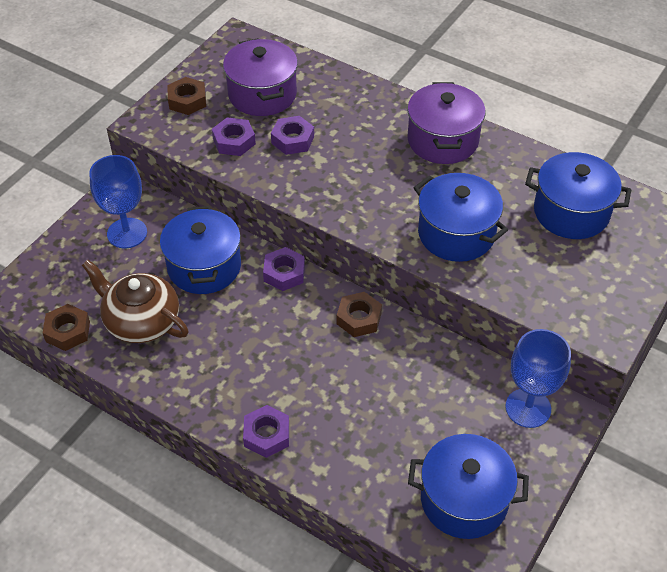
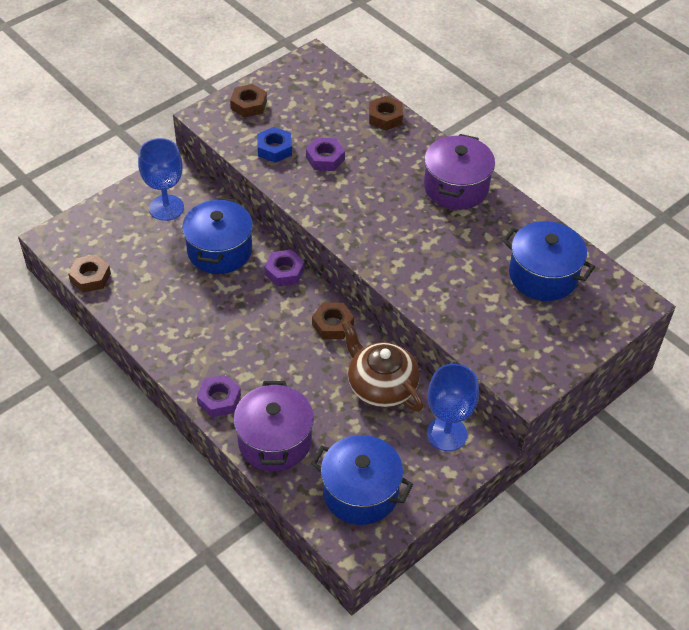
camera: 15 degrees right, 0 degrees up
brown teapot [82,260,189,343] -> brown teapot moved to [341,321,423,412]
purple nut [212,117,256,156] -> blue nut [257,127,292,163]
purple pot [223,38,298,116] -> purple pot moved to [234,381,314,471]
blue pot [414,173,508,262] -> none
none -> brown nut [369,96,403,131]

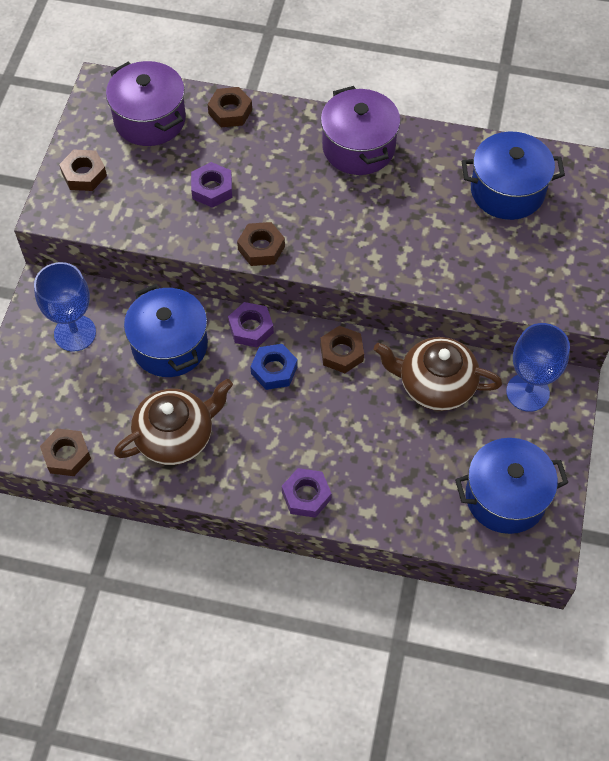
camera: 35 degrees left, 10 degrees up
purple pot [234,381,314,471] -> purple pot moved to [106,61,186,146]
blue nut [257,127,292,163] -> blue nut moved to [250,344,298,390]
none -> brown teapot [114,379,233,465]
none -> brown nut [237,222,285,266]

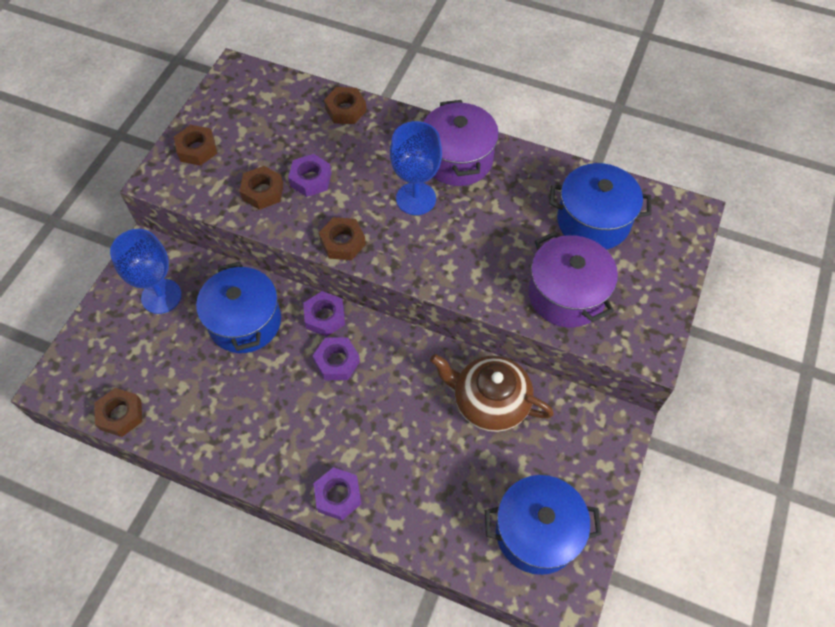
camera: 10 degrees right, 0 degrees up
purple pot [106,61,186,146] -> purple pot moved to [528,232,618,327]
brown teapot [114,379,233,465] -> none
blue nut [250,344,298,390] -> purple nut [313,338,360,380]
brown nut [320,326,364,373] -> brown nut moved to [240,166,283,210]
blue goblet [506,323,570,412] -> blue goblet moved to [390,121,442,215]

